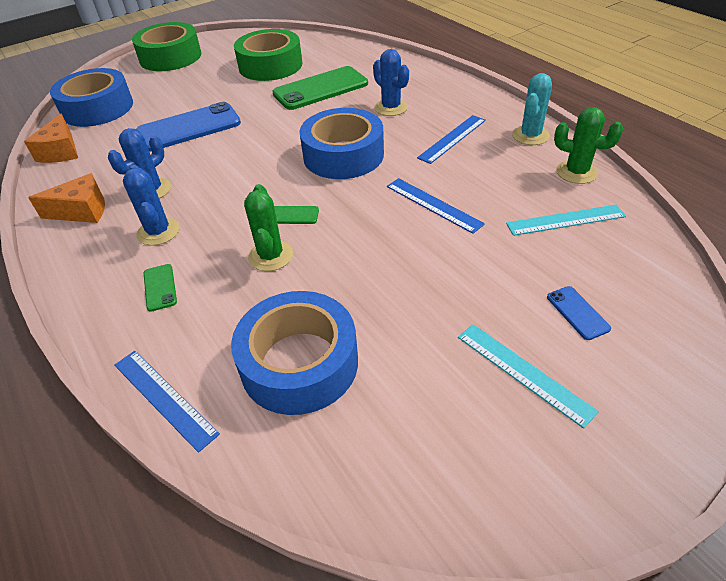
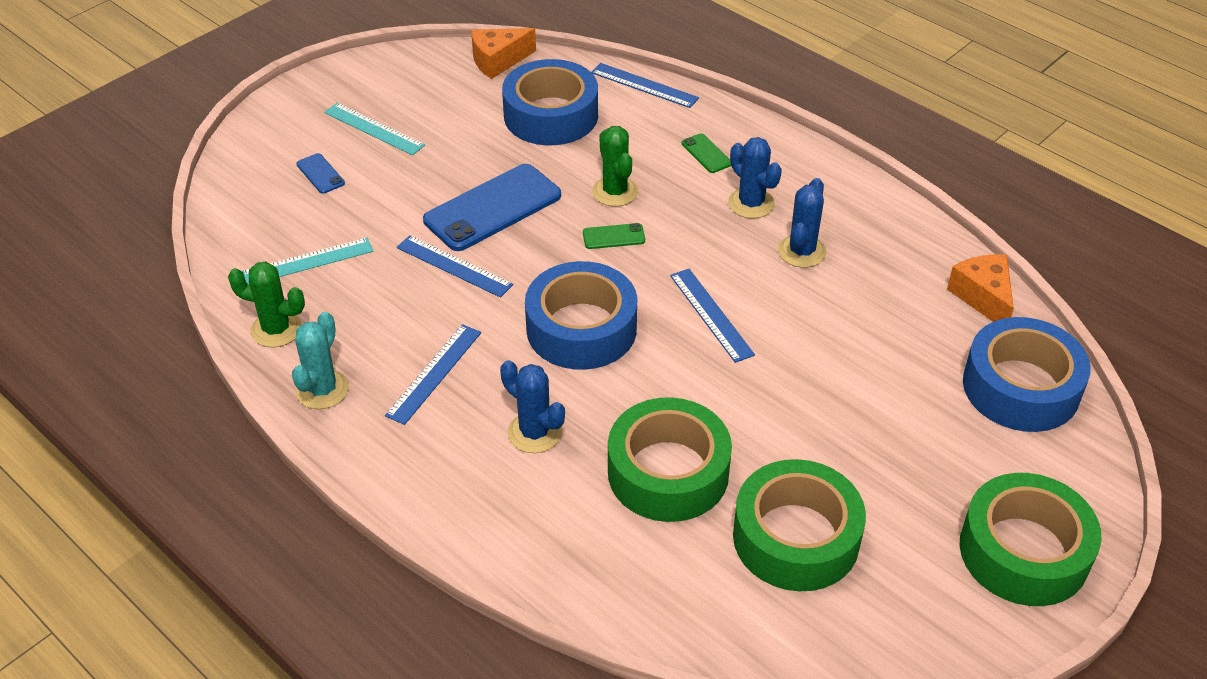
camera: 165 degrees right, 0 degrees up
orange cheese [28,173,105,223] -> orange cheese moved to [471,28,536,79]
blue phone [136,102,241,152] -> blue phone moved to [423,164,561,251]
green phone [272,66,368,110] -> green tape [608,397,732,522]
none -> blue ruler [670,269,755,363]

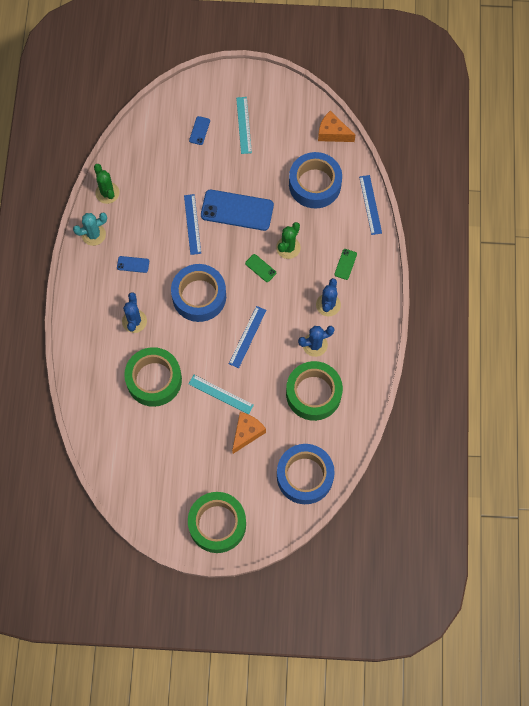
camera: 50 degrees right, 25 degrees up
turquoise ruler [242,238,373,284] -> turquoise ruler moved to [189,375,254,414]
blue ruler [385,324,481,425] -> blue phone [117,256,149,273]
green tape [733,459,866,591] -> green tape moved to [286,361,343,421]
orange cheese [947,254,1014,322] -> orange cheese moved to [232,412,266,454]

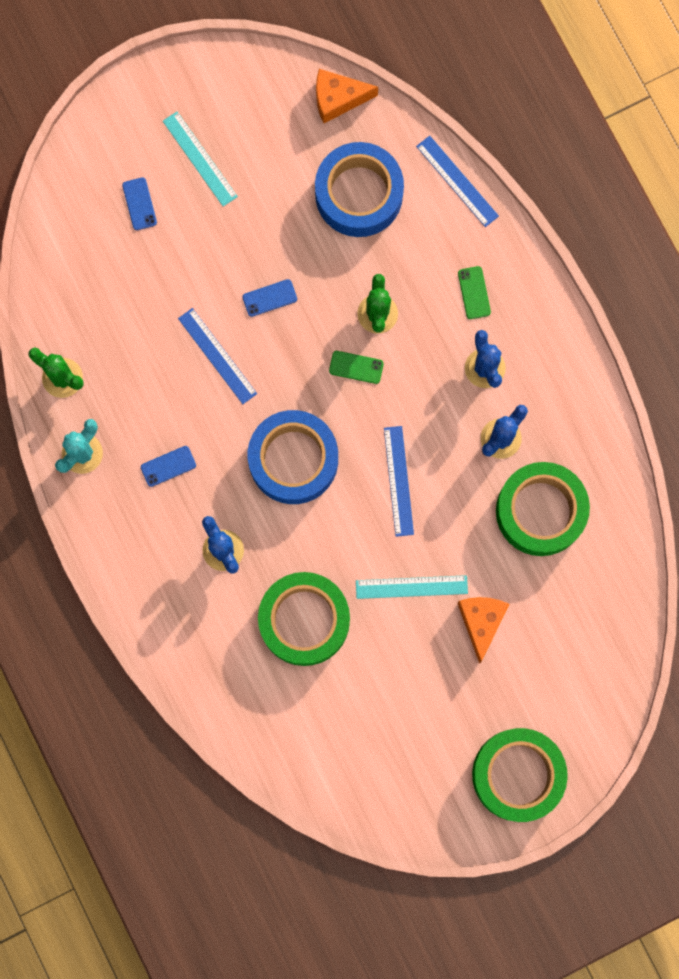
camera: 30 degrees left, 10 degrees up
blue phone [201,190,274,231] -> blue phone [243,279,297,317], size x0.44
blue tape [277,444,335,504] -> none

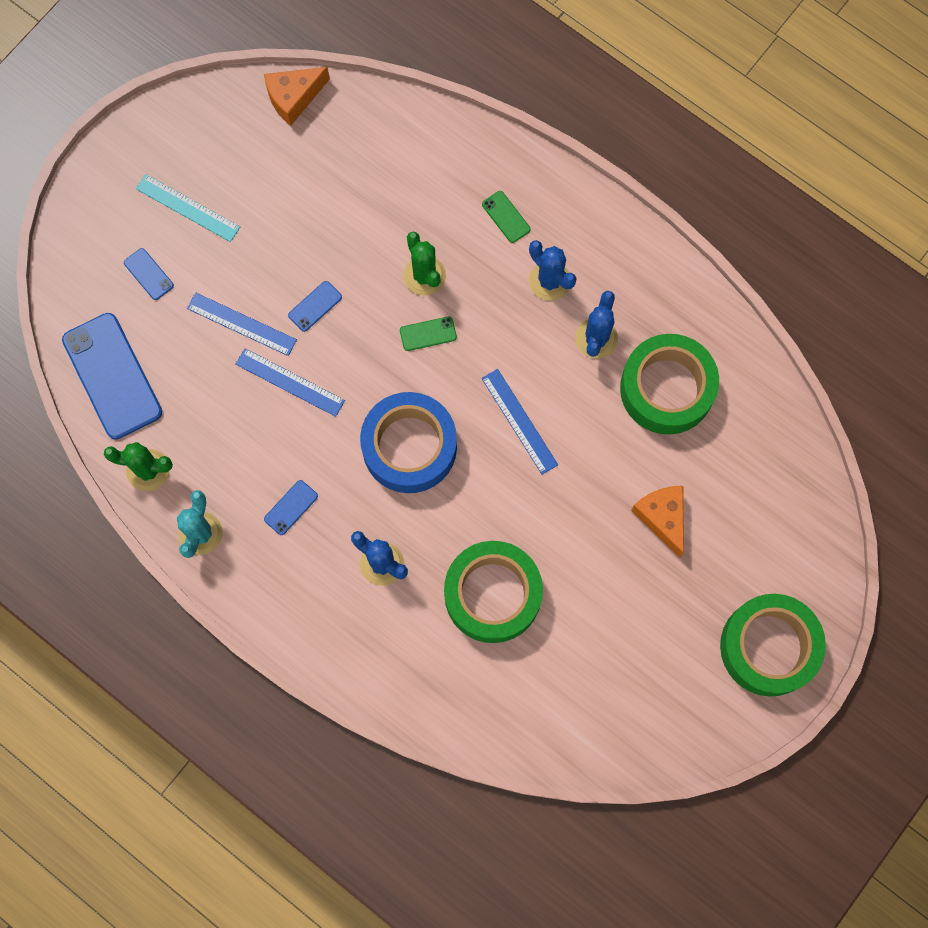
camera: 25 degrees left, 5 degrees down
blue tape [315,142,404,237] -> none
turquoise ruler [356,575,468,599] -> none
blue ruler [416,136,499,227] -> blue ruler moved to [187,293,297,356]
none -> blue phone [62,313,162,440]

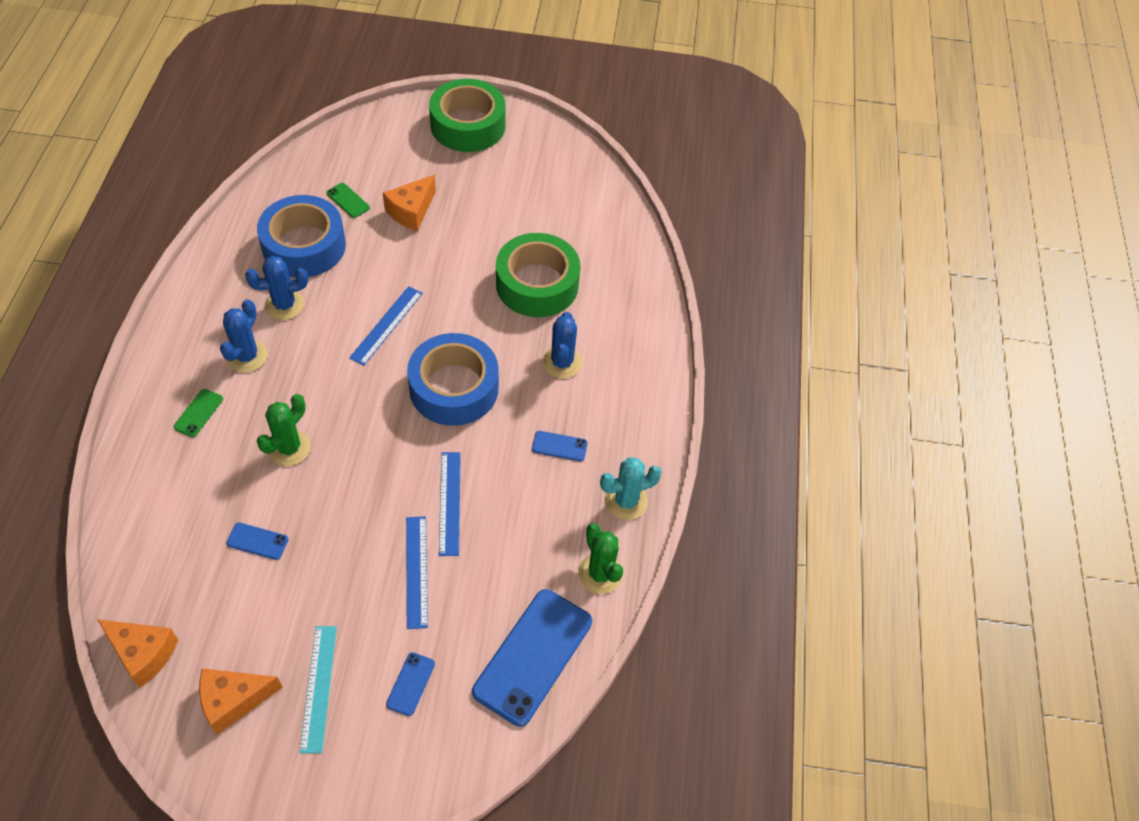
camera: 125 degrees left, 20 degrees down
blue phone [288,281,342,332] -> blue phone moved to [226,523,289,560]
green phone [400,316,457,351] -> green phone moved to [326,183,370,218]
green tape [620,334,719,435] -> blue tape [257,195,346,277]
none -> orange cheese [199,668,283,735]

